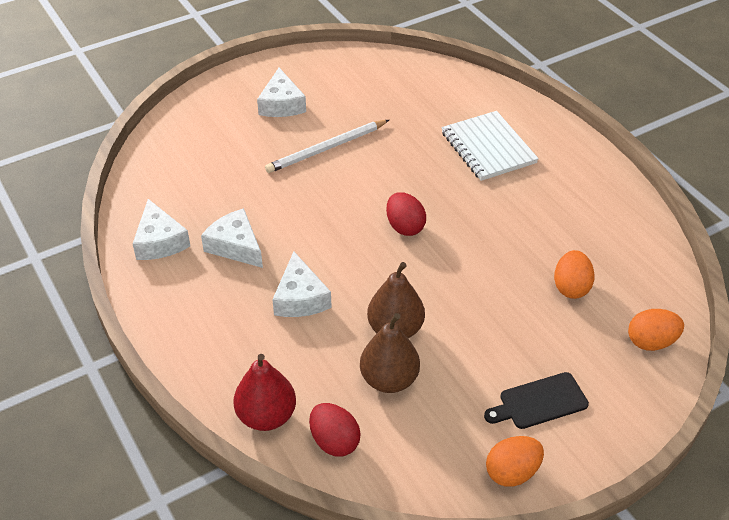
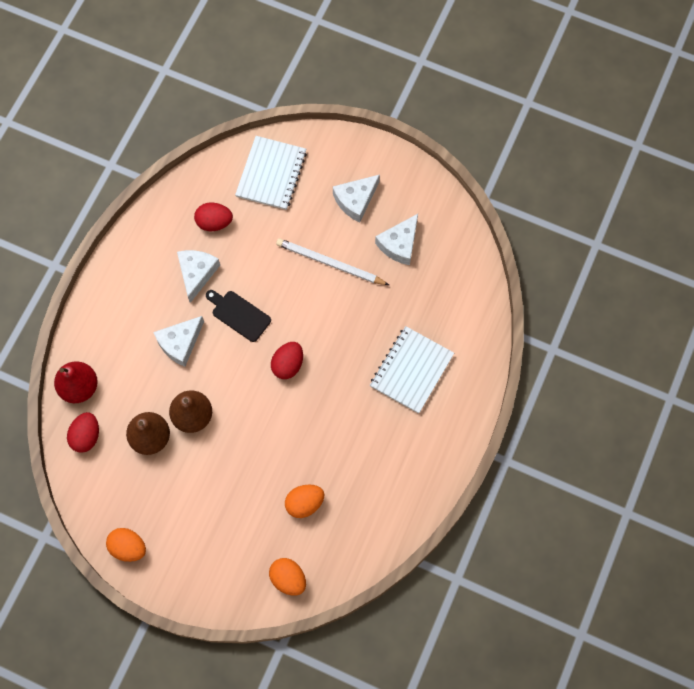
camera: 55 degrees right, 25 degrees up
white cheese [133,199,190,260] -> white cheese moved to [375,214,418,265]
black cutting board [484,372,589,429] -> black cutting board moved to [206,290,271,342]
none -> red egg [194,202,233,231]
none -> white notebook [235,136,307,210]

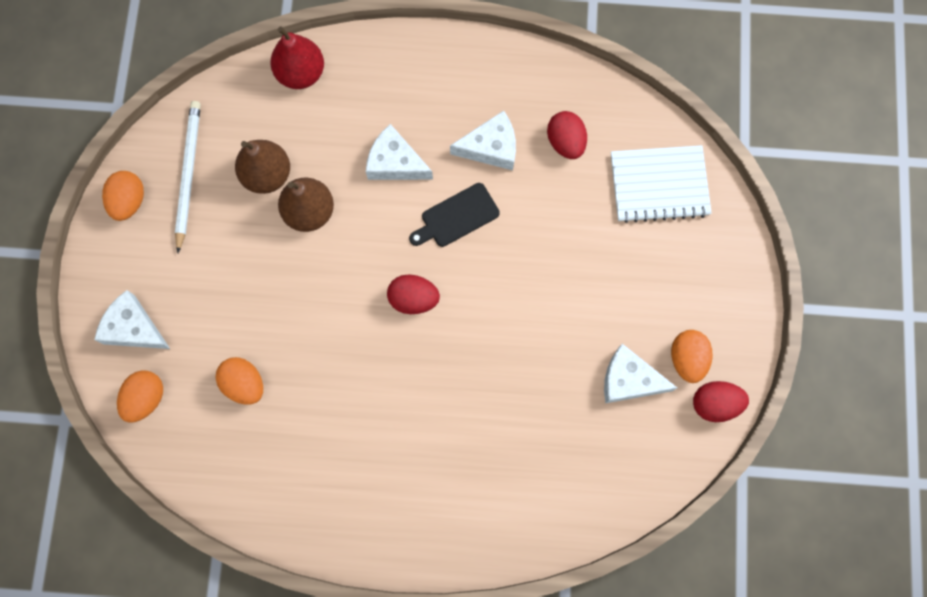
camera: 70 degrees right, 5 degrees up
red egg [67,412,99,453] -> red egg moved to [693,381,749,422]
black cutting board [206,290,271,342] -> black cutting board turned 135 degrees counterclockwise [409,183,500,247]
white pencil [276,238,389,285] -> white pencil moved to [175,101,201,253]
white cheese [333,174,380,222] -> white cheese moved to [94,290,170,349]
white notebook [370,326,454,414] -> none
none -> orange egg [671,330,713,383]

